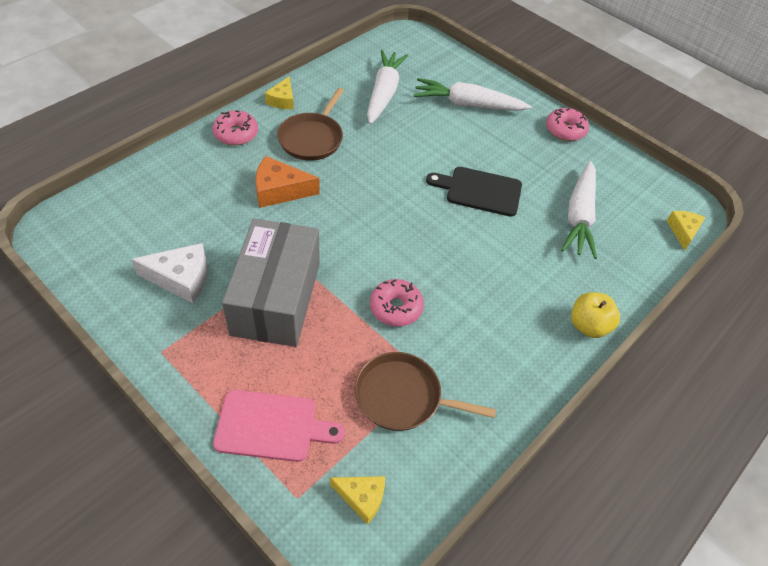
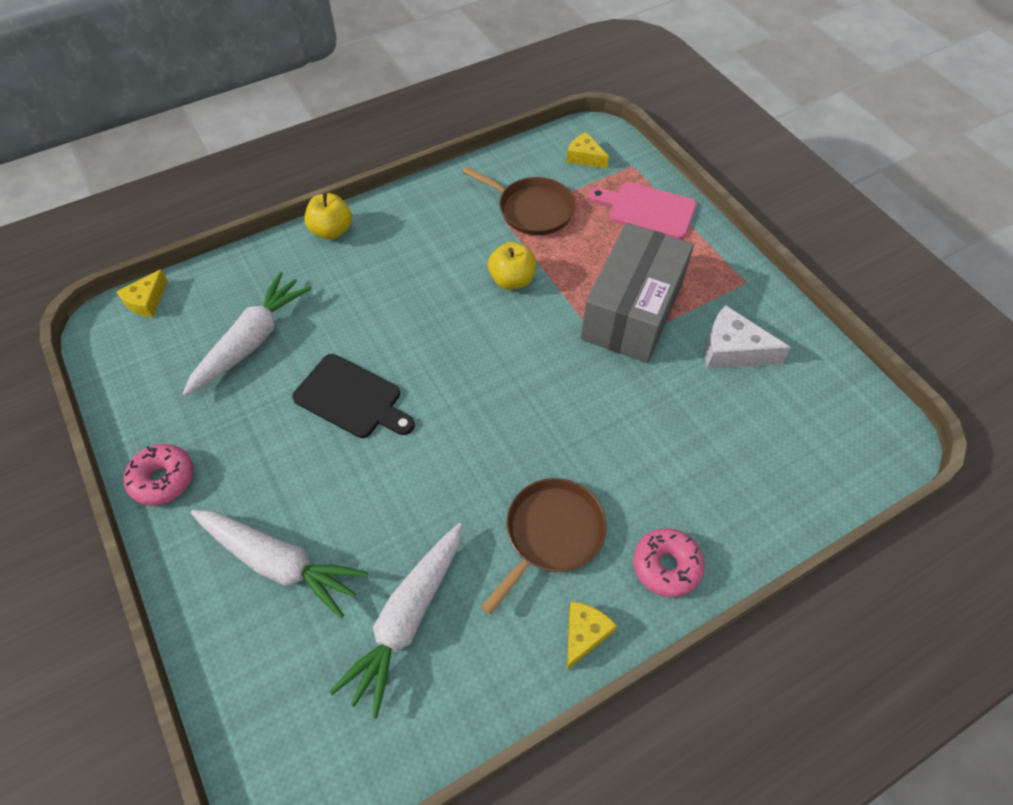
camera: 160 degrees left, 5 degrees up
orange cheese [256,156,320,208] -> none
pink donut [370,279,424,327] -> yellow apple [488,242,536,290]

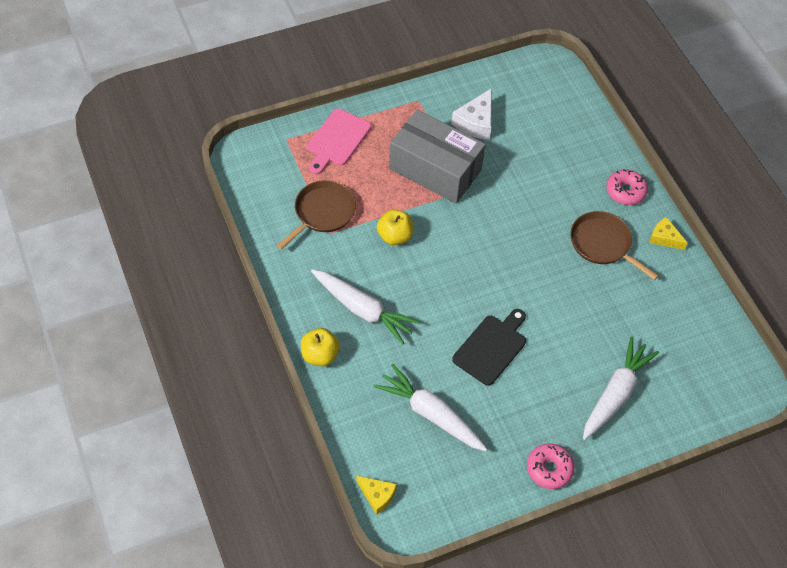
camera: 85 degrees left, 0 degrees up
white carrot [330,523,462,719] -> white carrot moved to [311,269,420,345]
yellow cheese [566,132,609,168] -> none

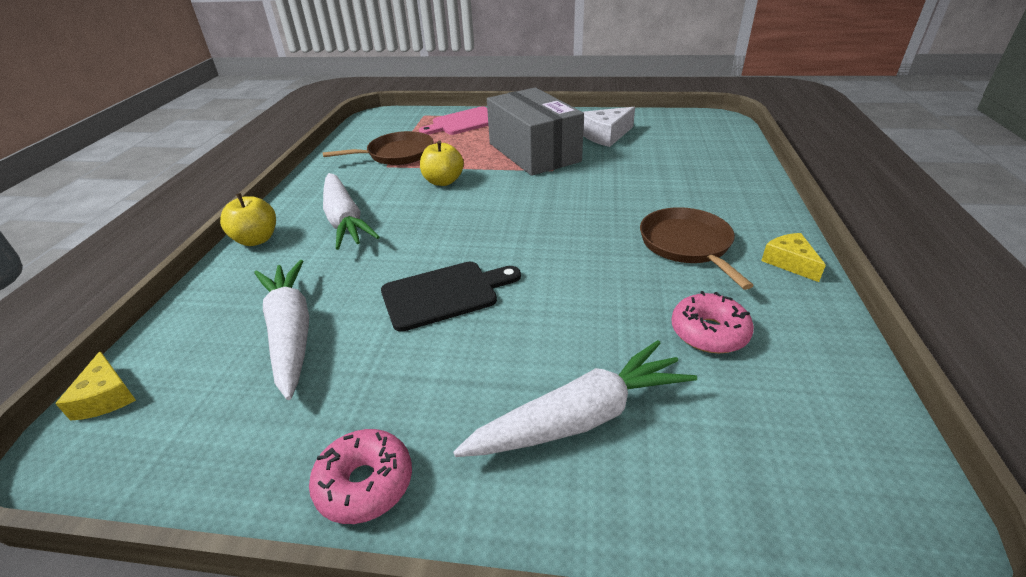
camera: 35 degrees right, 20 degrees down
pink donut [606,169,648,205] -> pink donut moved to [671,291,754,353]

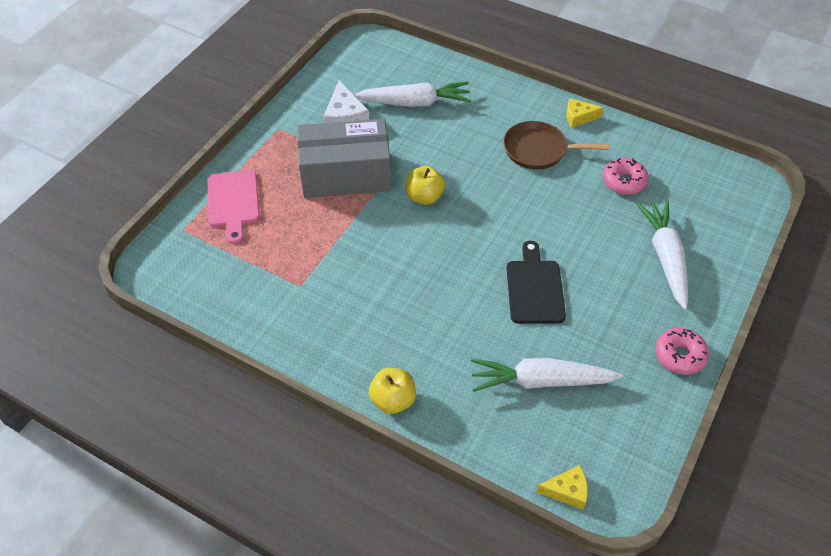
camera: 70 degrees left, 15 degrees up
brown pan [322,131,433,165] -> none
white carrot [323,173,380,250] -> white carrot moved to [353,82,471,107]
yellow apple [420,140,464,186] -> yellow apple moved to [406,166,445,205]

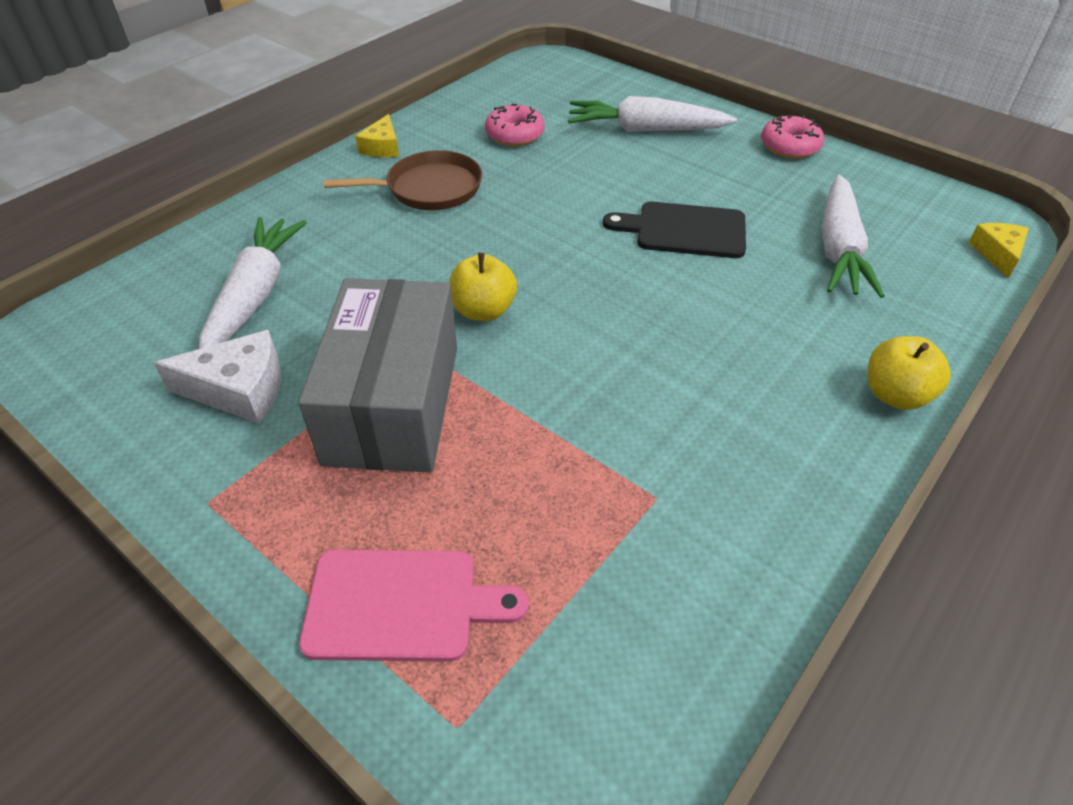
camera: 80 degrees left, 5 degrees down
brown pan [503,121,609,170] -> brown pan turned 120 degrees counterclockwise [324,150,482,210]

